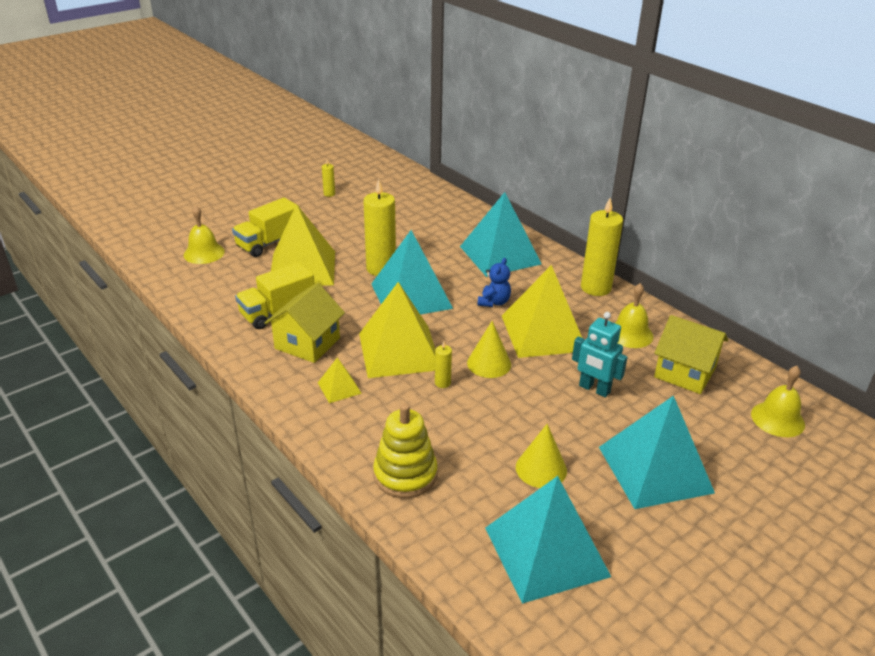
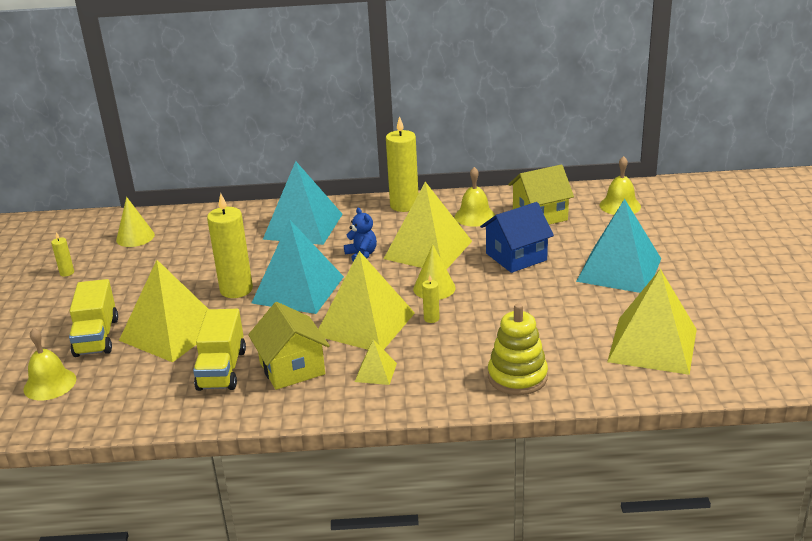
camera: 50 degrees left, 5 degrees down
turquoise pyramid [485,476,611,604] -> yellow pyramid [607,269,697,375]
yellow cone [516,424,567,488] -> yellow cone moved to [116,197,155,247]
turquoise robot [572,312,628,398] -> blue house [480,202,554,273]

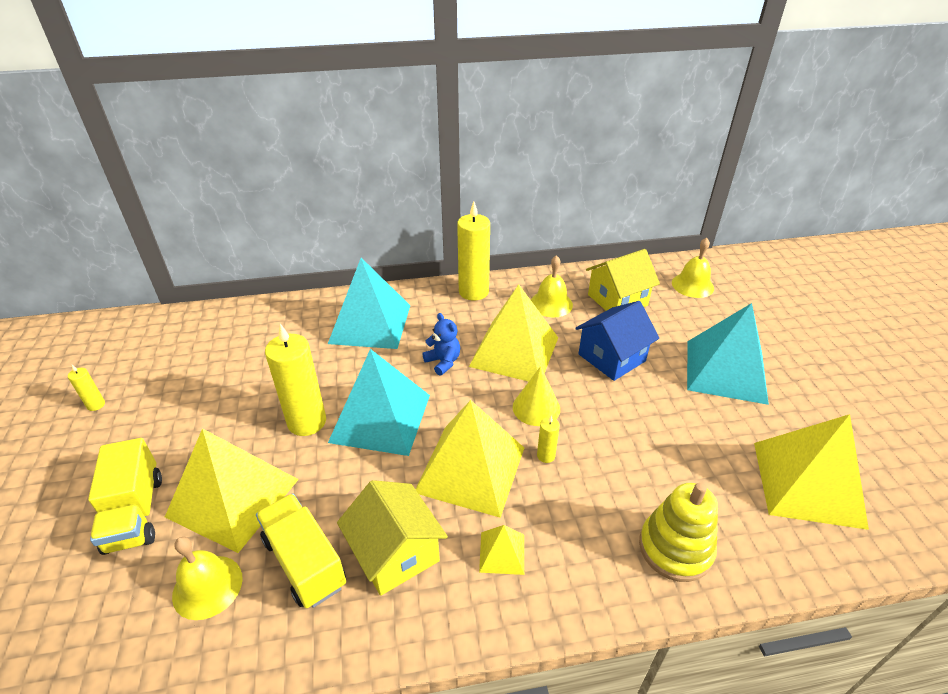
camera: 10 degrees left, 10 degrees up
yellow bell [23,328,76,400] -> yellow bell moved to [172,537,243,620]
yellow cone [116,197,155,247] -> none
yellow truck [193,309,246,391] -> yellow truck turned 150 degrees clockwise [256,493,346,608]

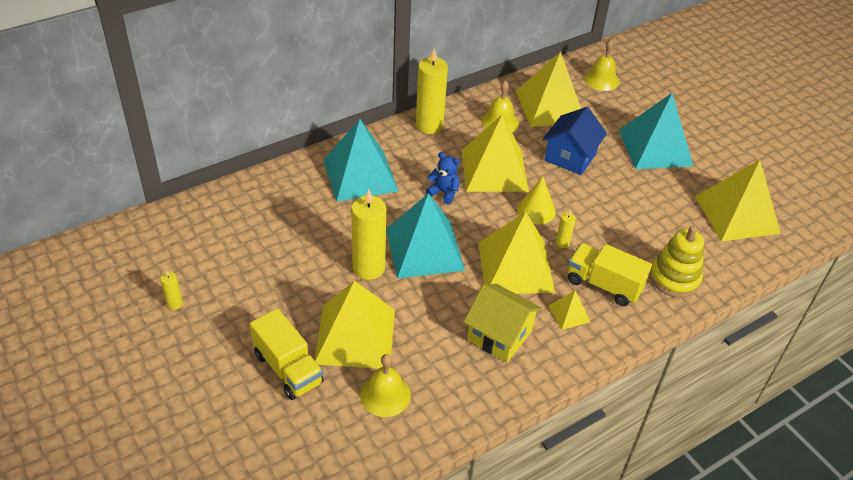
camera: 25 degrees left, 5 degrees up
yellow truck [256,493,346,608] -> yellow truck moved to [568,243,652,306]
yellow house [586,249,660,311] -> yellow pyramid [516,52,581,127]

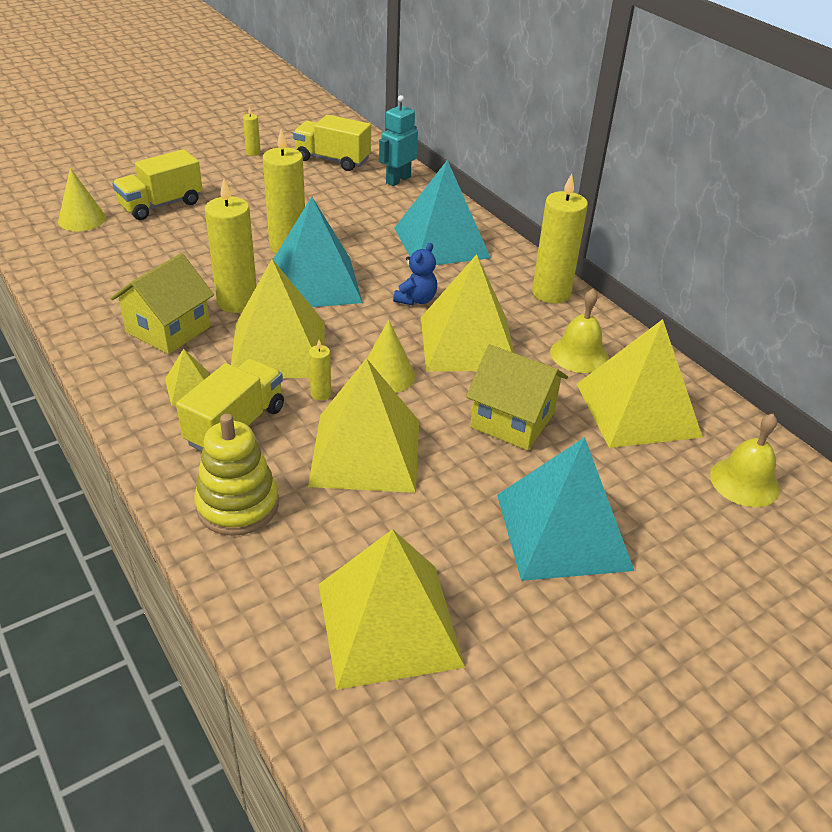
camera: 90 degrees right, 5 degrees down
yellow pyramid [314,281,395,369] -> yellow pyramid moved to [308,358,419,493]
yellow bell [360,354,411,417] -> none
blue house [542,107,607,175] -> yellow house [466,344,568,450]
none -> yellow cone [58,168,106,231]
none -> yellow candle [205,179,257,313]
none -> yellow truck [293,115,371,171]
none -> turquoise robot [379,95,418,186]

